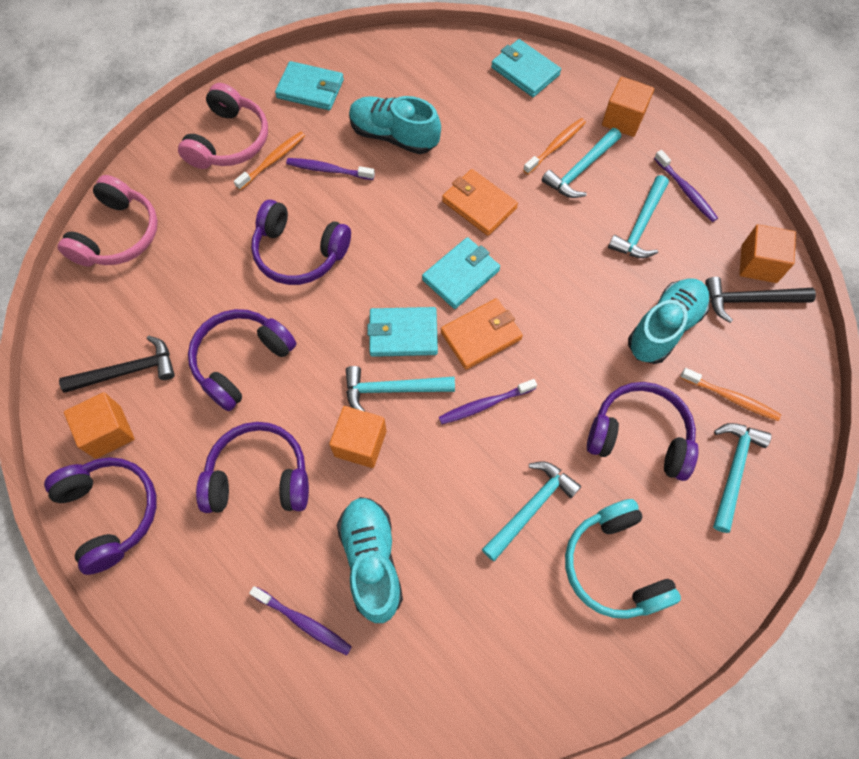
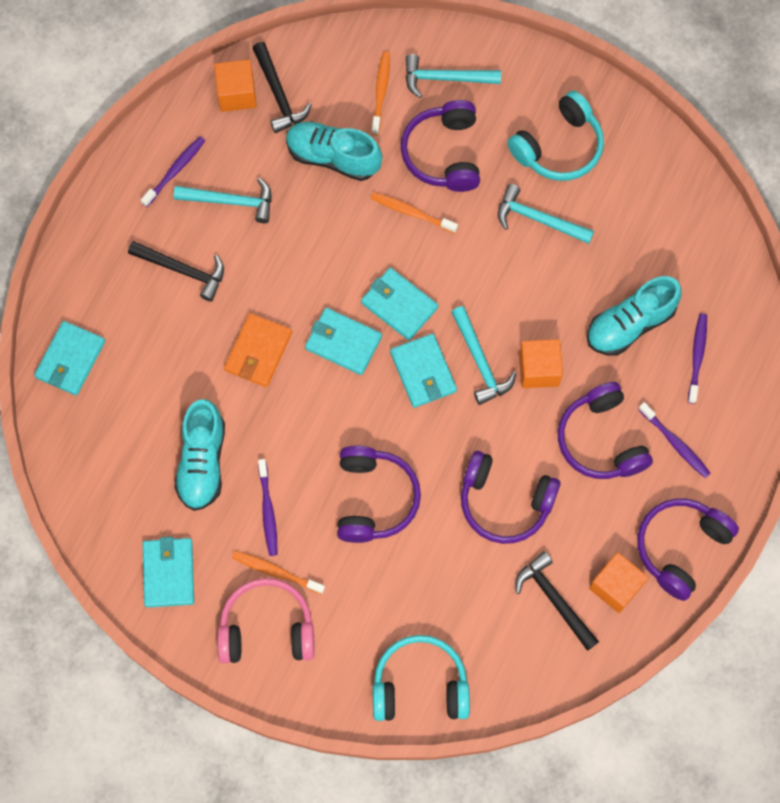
camera: 110 degrees left, 5 degrees up
pink headphones [57,175,158,267] -> turquoise headphones [373,635,470,721]
purple toothbrush [439,379,537,424] -> purple toothbrush moved to [638,402,710,478]
orange wallet [441,298,523,370] -> turquoise wallet [361,268,438,340]
orange toothbrush [523,118,586,174] -> orange toothbrush moved to [371,192,458,233]
turquoise hammer [542,128,621,198] -> black hammer [128,241,224,302]
orange cube [602,77,654,137] -> none

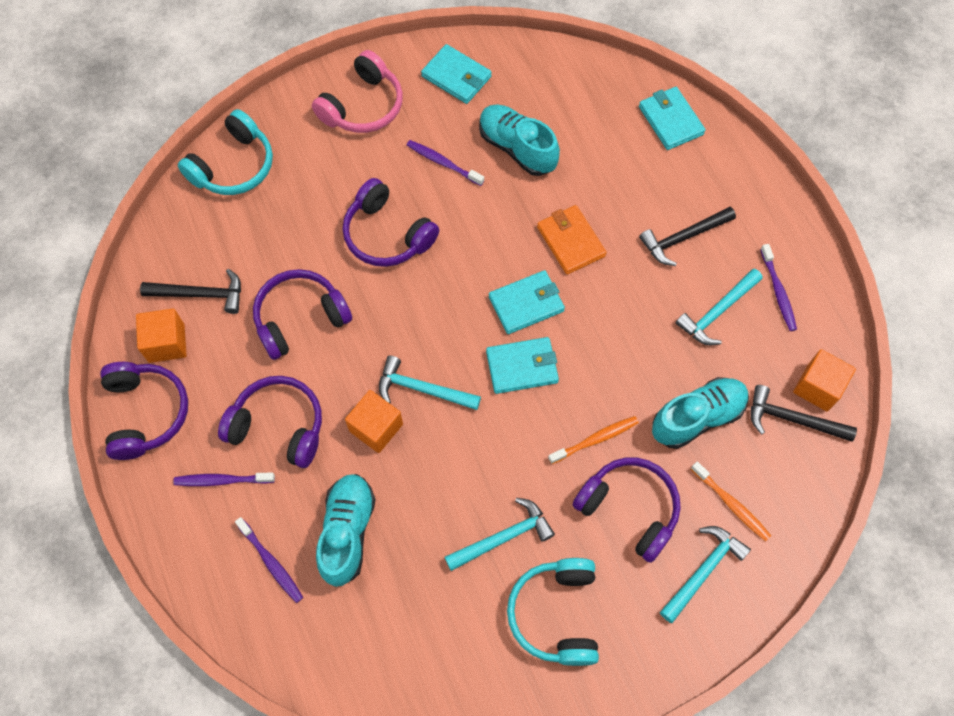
camera: 130 degrees right, 5 degrees down
orange toothbrush [232,551,325,594] -> none
turquoise wallet [390,333,457,408] -> none

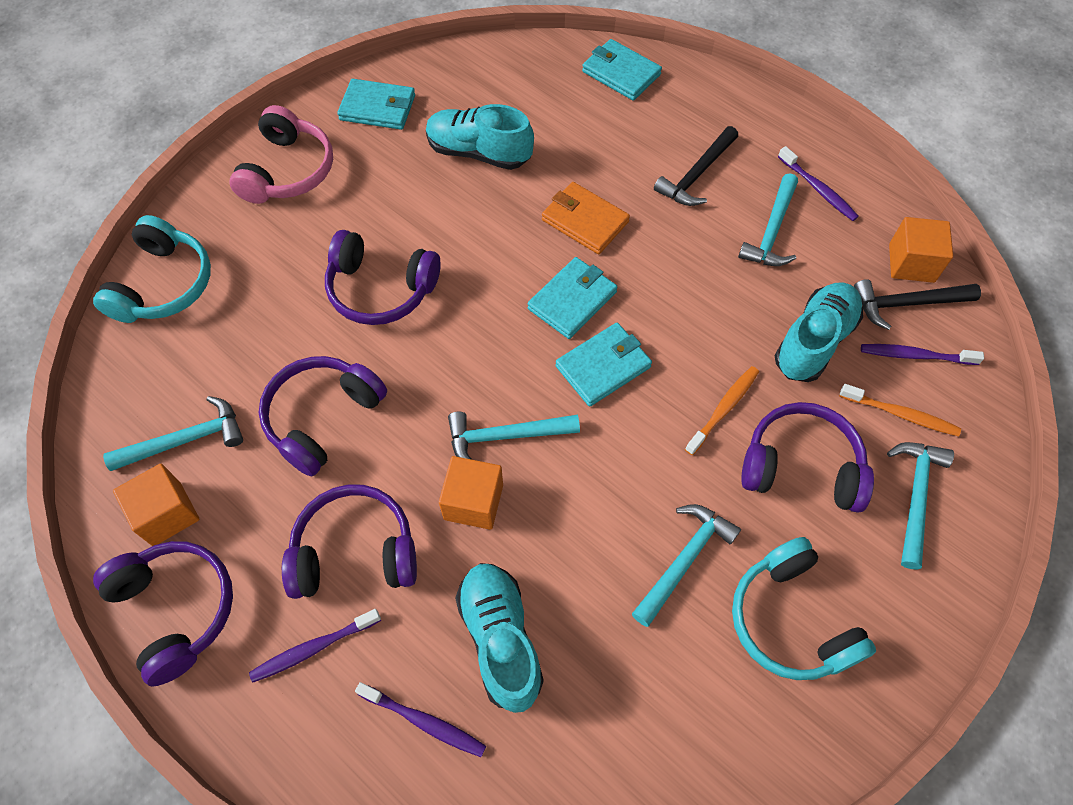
camera: 25 degrees left, 5 degrees down
black hammer [140,269,241,314] -> turquoise hammer [103,396,243,471]
purple toothbrush [407,140,484,186] -> purple toothbrush moved to [861,344,984,365]

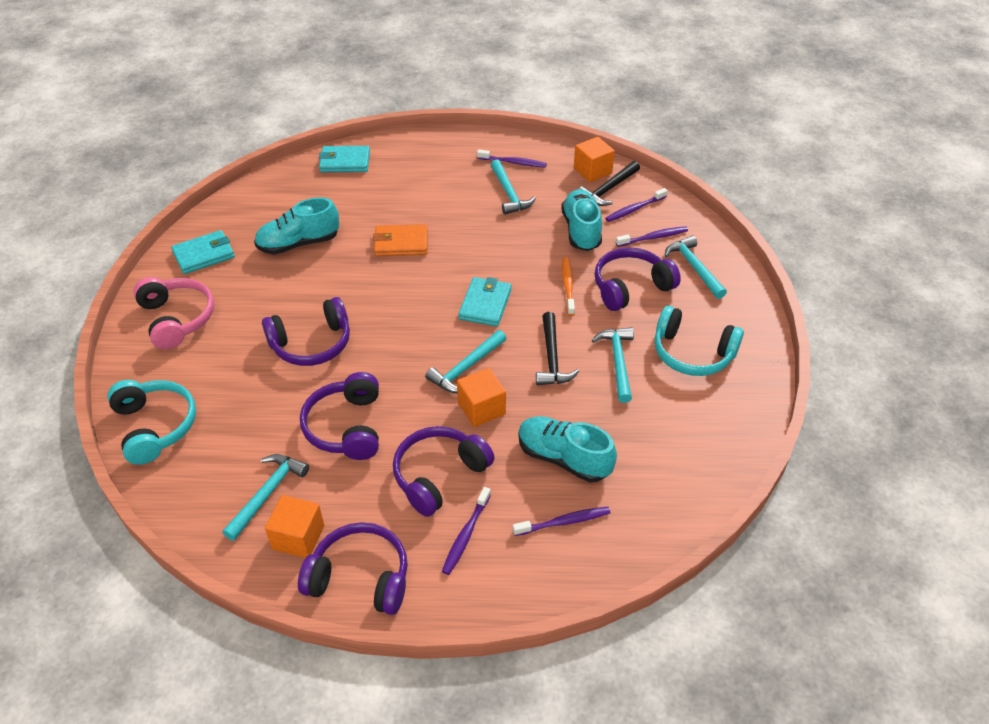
camera: 40 degrees left, 15 degrees down
turquoise wallet [528,257,617,339] -> none
black hammer [654,126,738,206] -> black hammer moved to [536,312,579,385]
orange toothbrush [839,384,961,436] -> purple toothbrush [616,226,688,247]

